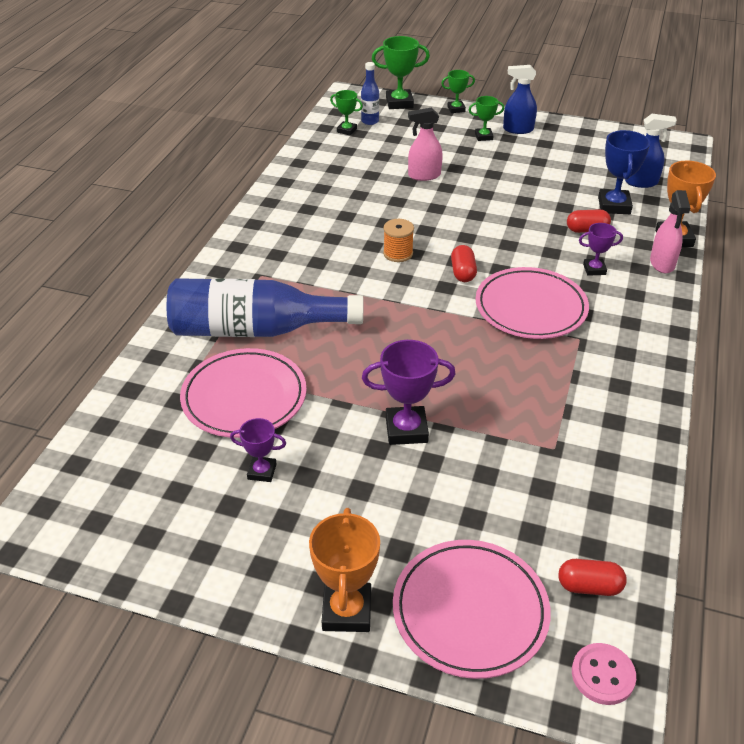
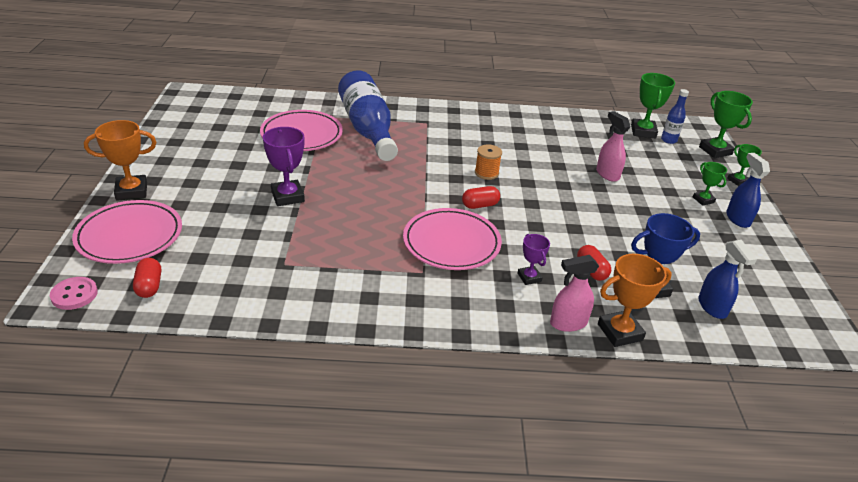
camera: 70 degrees right, 5 degrees down
purple trophy [230,418,286,482] -> none
green trophy [330,90,363,136] -> green trophy [631,73,675,139], size x1.68

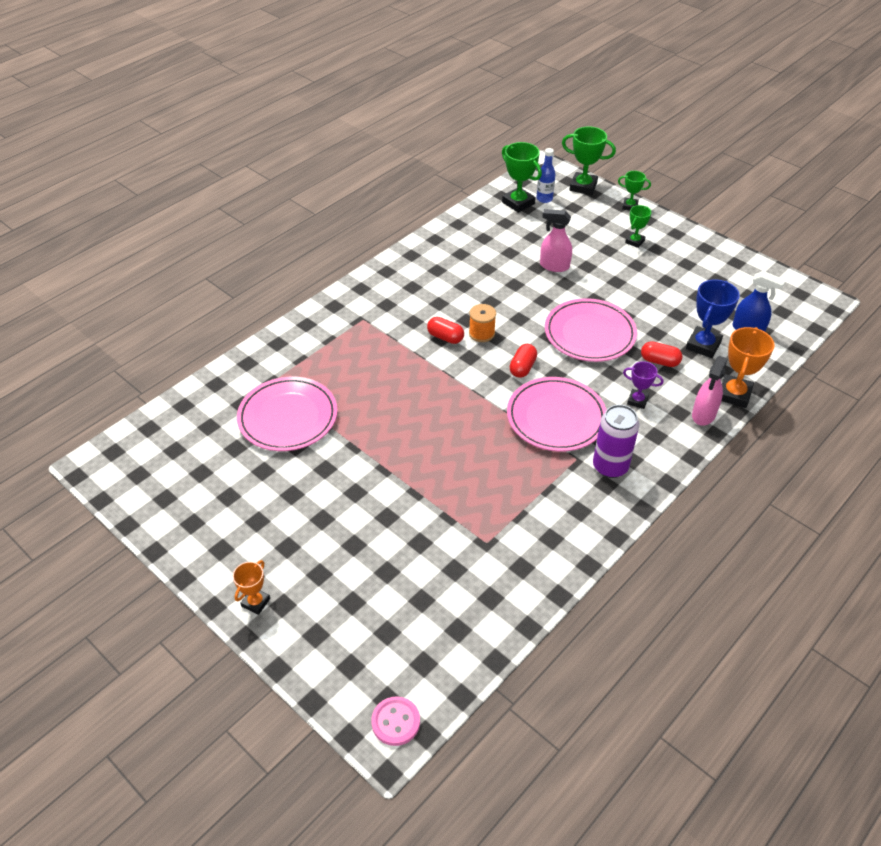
camera: 45 degrees left, 10 degrees up
pink plate [72,200,182,264] -> pink plate moved to [545,298,637,362]
orange trophy [84,120,156,201] -> orange trophy [233,560,270,615], size x0.59
red capsule [133,258,161,298] -> red capsule moved to [427,317,464,344]
purple trophy [263,127,305,206] -> none
blue bottle [338,70,398,161] -> none
green trophy [693,162,727,206] -> green trophy turned 75 degrees counterclockwise [625,205,652,248]
blue spray bottle [726,153,770,228] -> none
none -> purple can [593,405,639,478]

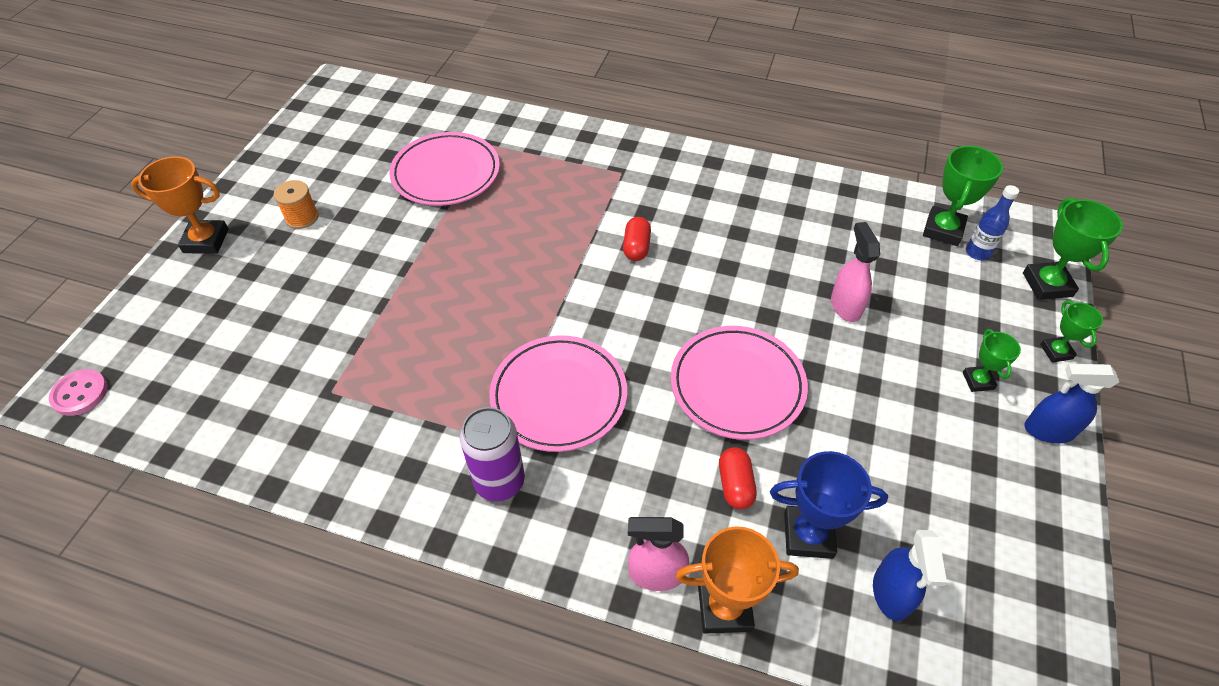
camera: 65 degrees right, 5 degrees up
orange trophy [233,560,270,615] -> orange trophy [131,156,229,254], size x1.68
orange spool [469,304,496,342] -> orange spool moved to [274,180,319,229]
red capsule [509,344,537,378] -> none
purple trophy [623,361,664,409] -> none
green trophy [625,205,652,248] -> green trophy turned 75 degrees clockwise [963,329,1021,392]
none -> blue spray bottle [1025,364,1119,443]

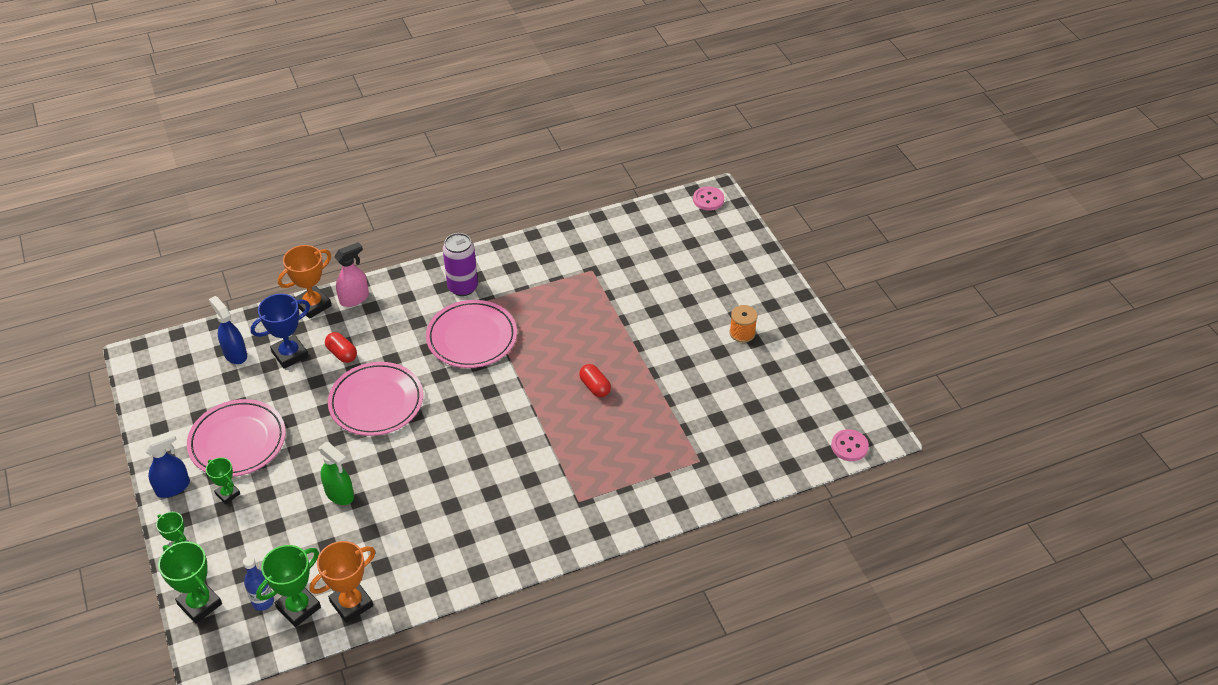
camera: 140 degrees right, 5 degrees down
orange trophy [131,156,229,254] -> orange trophy moved to [309,541,376,623]
pink plate [389,132,500,206] -> pink plate moved to [187,399,286,477]
red capsule [623,217,651,261] -> red capsule moved to [579,364,611,397]
pink spray bottle [831,222,880,322] -> green spray bottle [319,442,354,505]
green trophy [923,146,1003,246] -> green trophy turned 60 degrees clockwise [256,545,321,627]
none -> pink button [831,429,869,461]

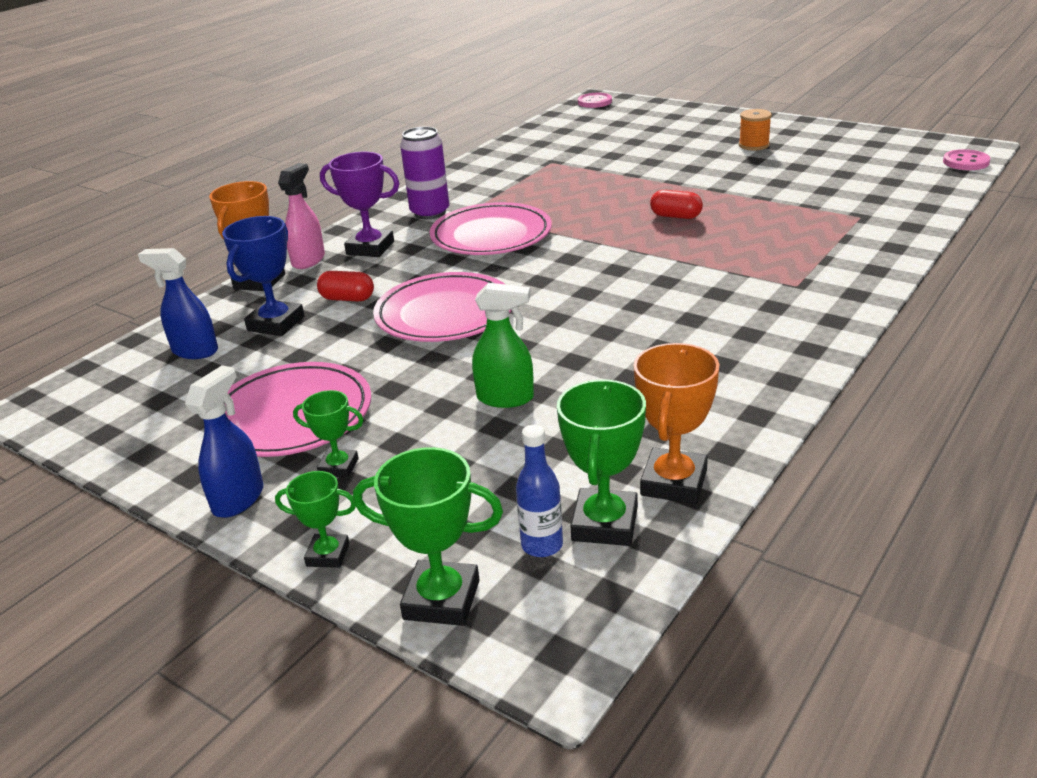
camera: 30 degrees left, 15 degrees down
none -> purple trophy [320,152,400,257]

